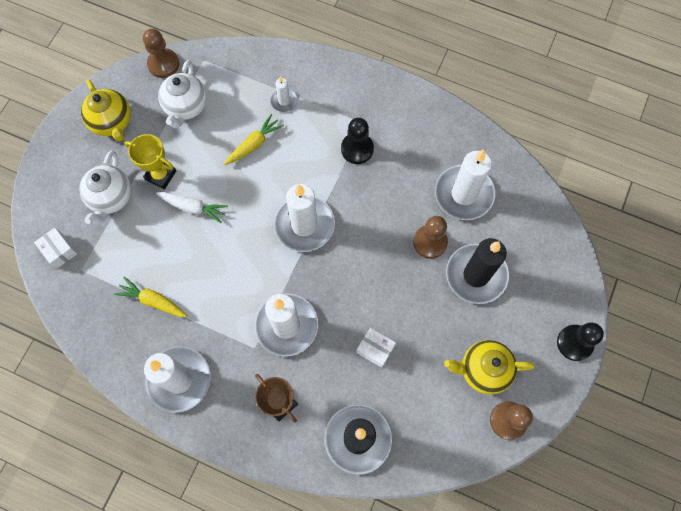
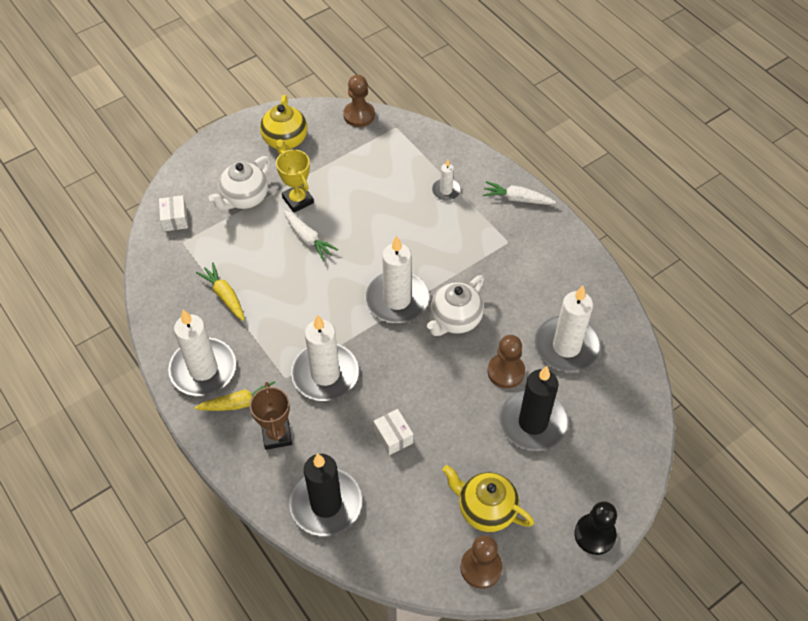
camera: 30 degrees right, 15 degrees down
white teapot [158,60,207,129] -> white teapot moved to [427,275,484,336]
yellow carrot [224,114,284,165] -> yellow carrot moved to [194,381,276,411]
black pawn [341,118,374,164] -> none
none -> white carrot [483,181,556,205]

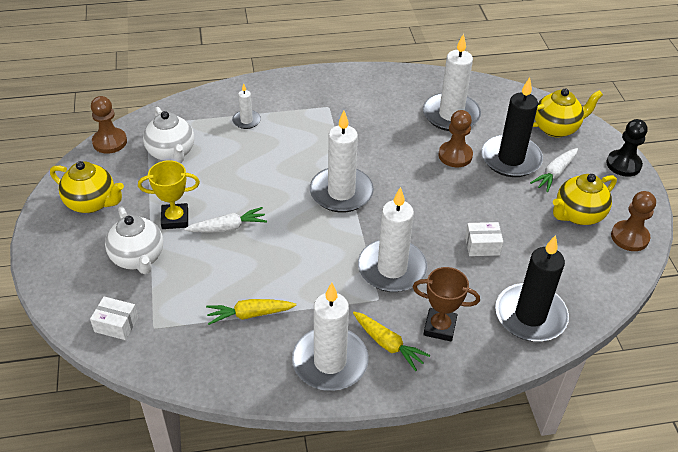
camera: 65 degrees left, 10 degrees down
yellow carrot [194,381,276,411] -> yellow carrot turned 120 degrees clockwise [353,312,431,371]
white teapot [427,275,484,336] -> white teapot moved to [143,107,194,163]
white carrot [483,181,556,205] -> white carrot moved to [530,148,578,192]
none -> yellow teapot [533,88,603,138]

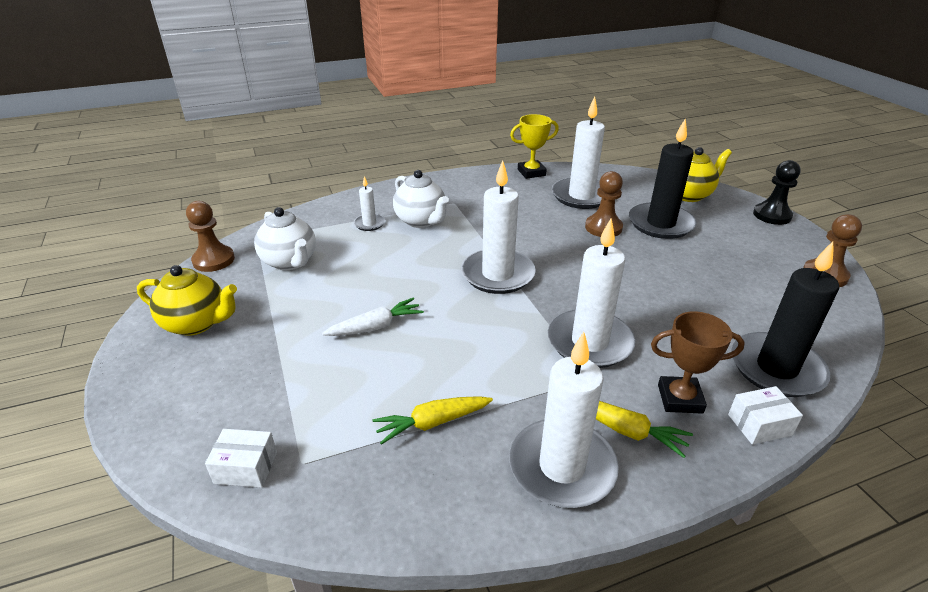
camera: 10 degrees left, 10 degrees down
white teapot [105,206,163,274] -> white teapot moved to [393,170,449,228]
yellow trophy [138,160,200,229] -> yellow trophy moved to [510,114,559,179]
white box [465,222,503,256] -> white box moved to [728,386,803,445]
white carrot [530,148,578,192] -> none
yellow teapot [553,174,617,225] -> none

